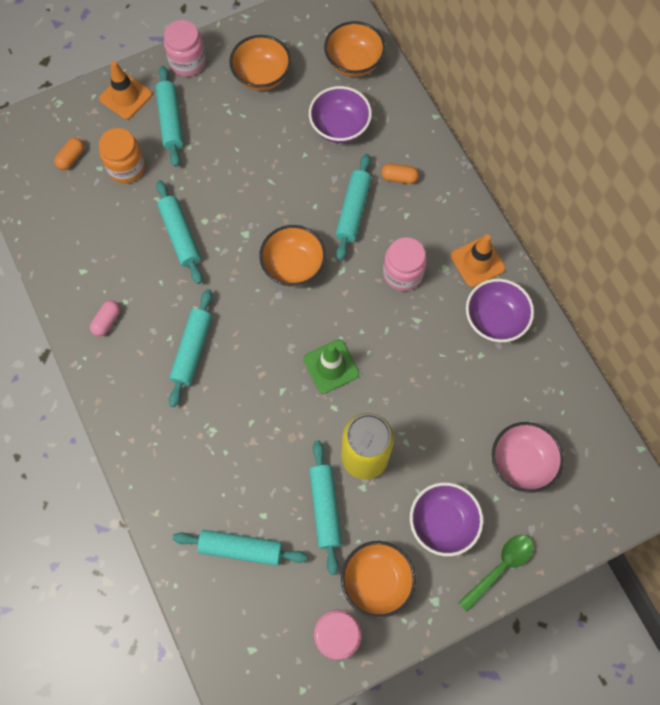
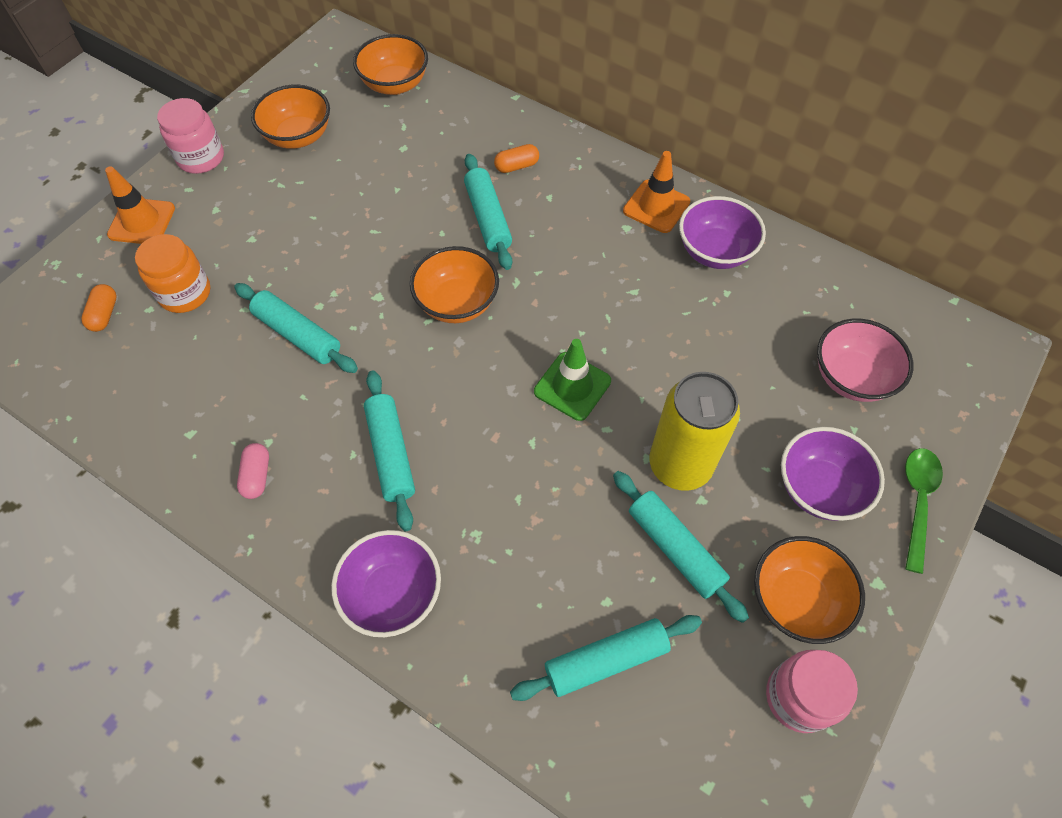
camera: 30 degrees left, 10 degrees down
turquoise rolling pin [155,66,183,167] -> none
purple bowl [309,86,372,143] -> purple bowl moved to [331,530,441,637]
pink jar [383,237,427,291] -> none

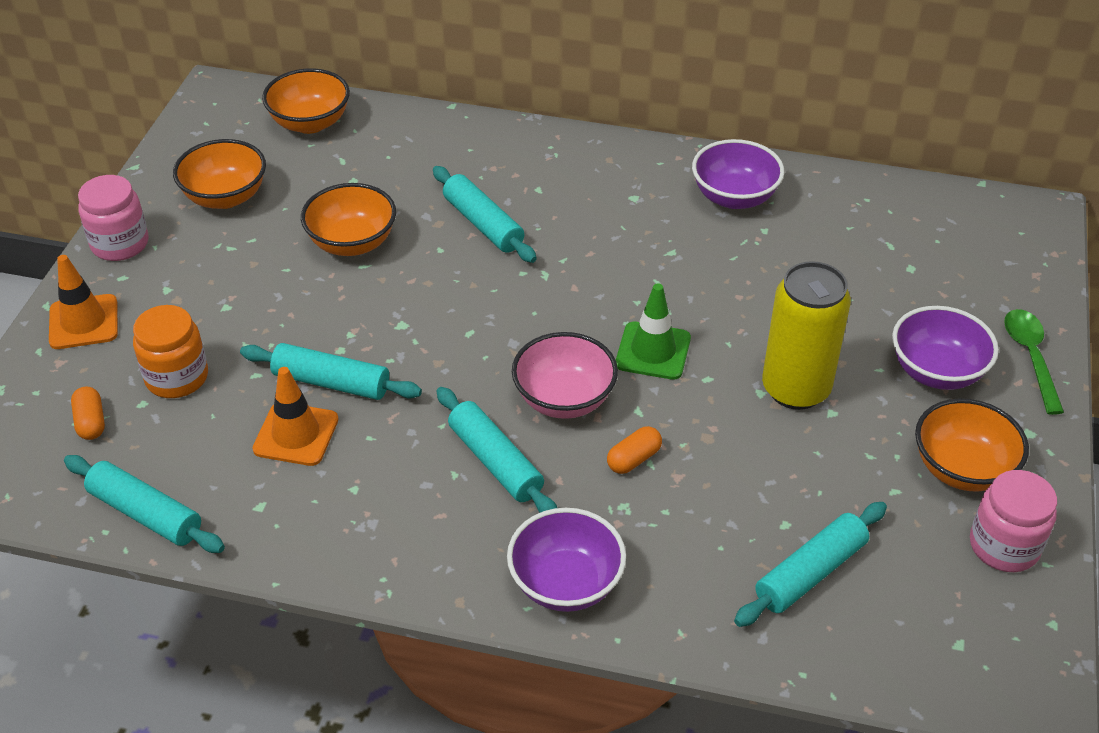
camera: 20 degrees left, 15 degrees down
pink capsule [237,443,269,499] -> none
orange bowl [410,246,499,323] -> orange bowl moved to [301,183,396,256]
orange capsule [494,144,539,173] -> orange capsule moved to [607,426,662,474]
turquoise rolling pin [613,471,749,623] -> turquoise rolling pin moved to [64,455,225,553]
orange traffic cone [623,151,690,233] -> orange traffic cone moved to [253,367,339,466]
pink bowl [817,319,914,402] -> pink bowl moved to [512,332,618,419]

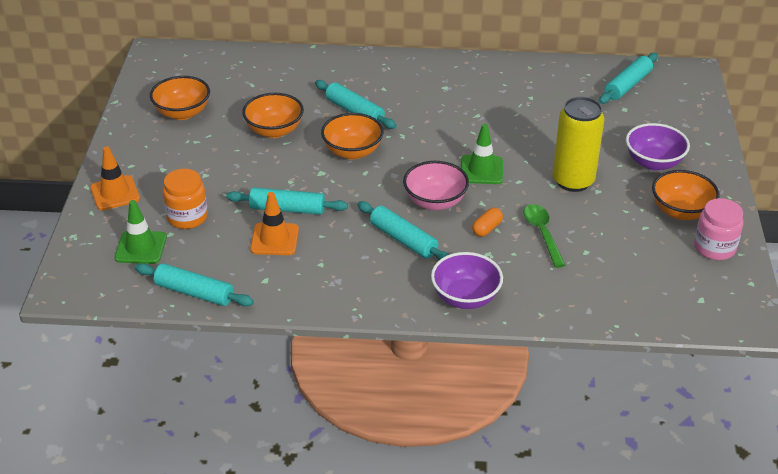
camera: 10 degrees left, 5 degrees down
orange capsule [71,386,105,440] -> green traffic cone [115,200,167,264]
pink jar [78,175,149,261] -> none
orange bowl [262,68,350,134] -> orange bowl moved to [321,113,384,159]
purple bowl [692,139,784,209] -> none
turquoise rolling pin [734,502,887,627] -> turquoise rolling pin moved to [599,53,658,104]
green spoon [1004,309,1064,415] -> green spoon moved to [523,204,565,268]

